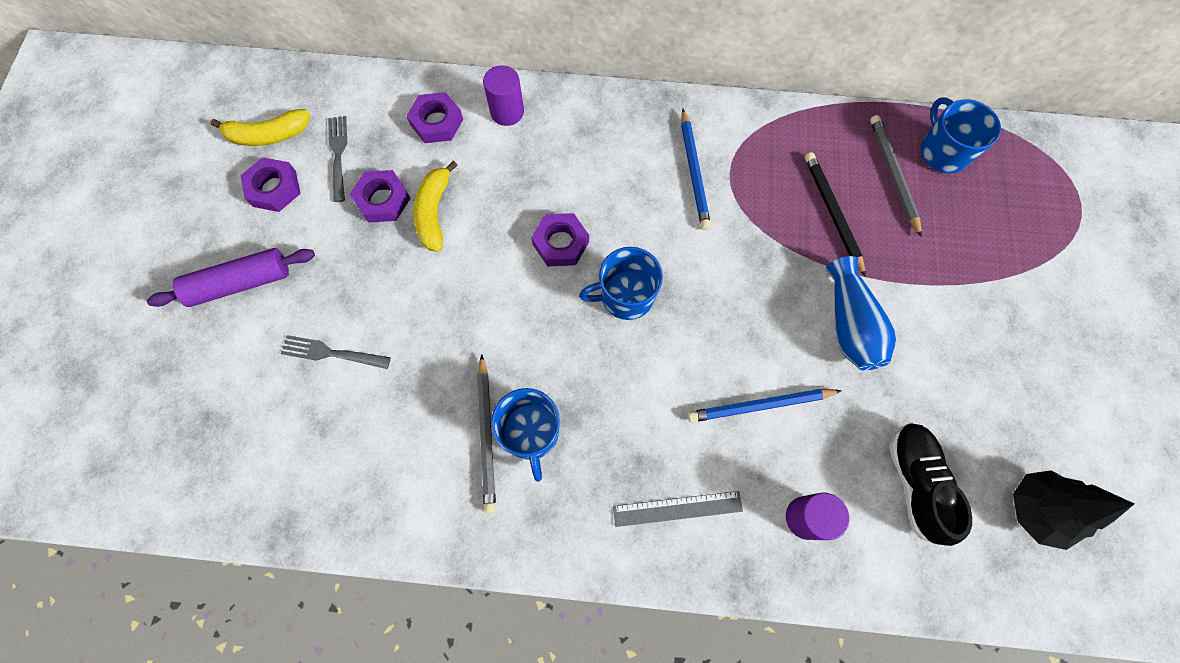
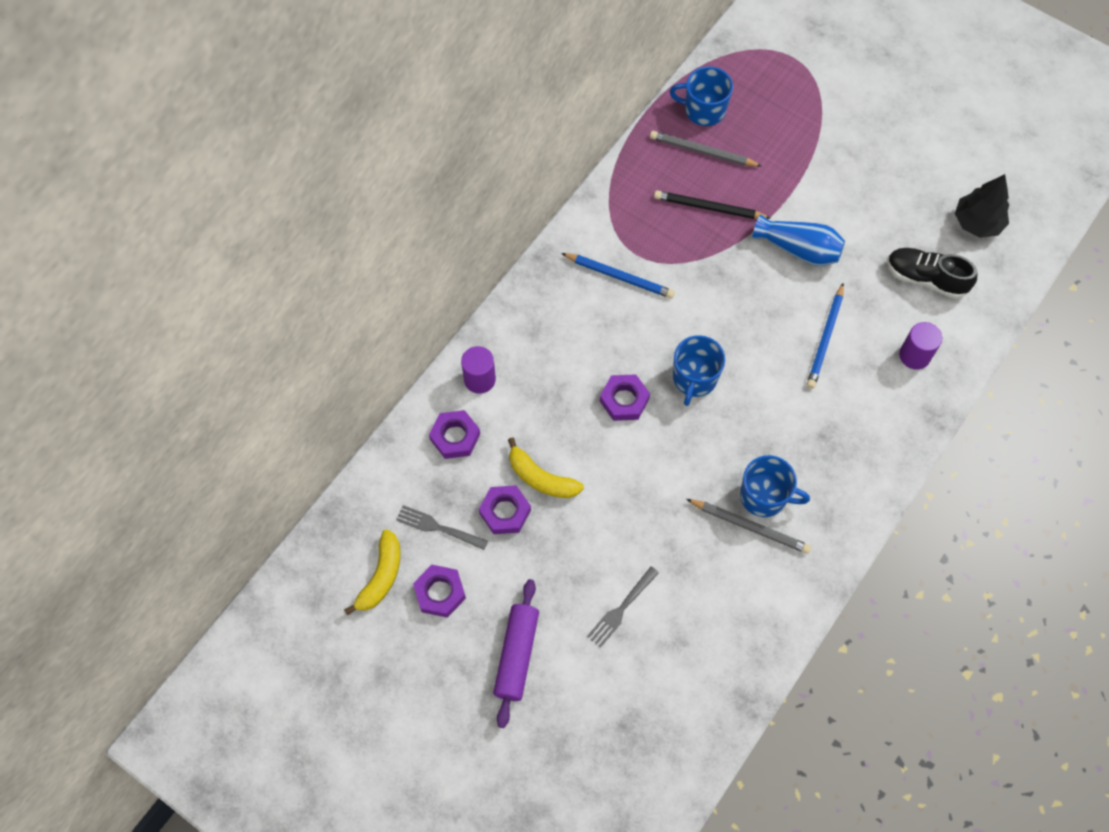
camera: 60 degrees left, 5 degrees down
grey ruler [613,491,743,527] -> none

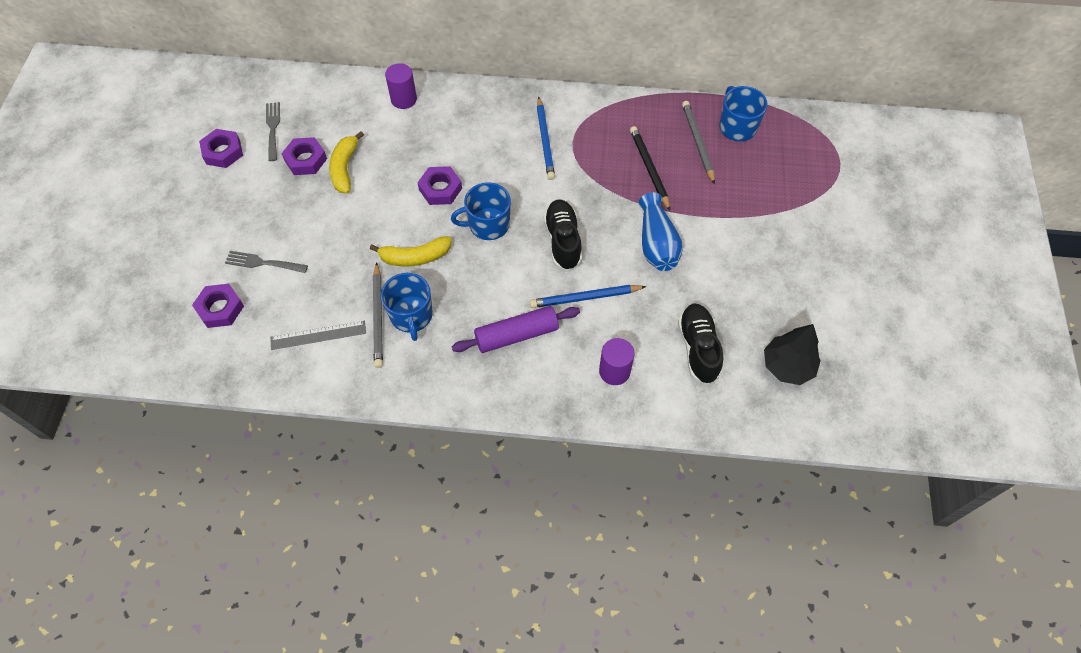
camera: 60 degrees right, 5 degrees down
yellow banana [344,529,400,615] -> yellow banana moved to [370,236,452,266]
purple nut [429,410,480,459] -> purple nut moved to [192,284,244,328]
purple rolling pin [493,579,539,728] -> purple rolling pin moved to [452,306,580,353]
none -> grey ruler [270,321,366,350]
none -> black shoe [544,199,582,271]

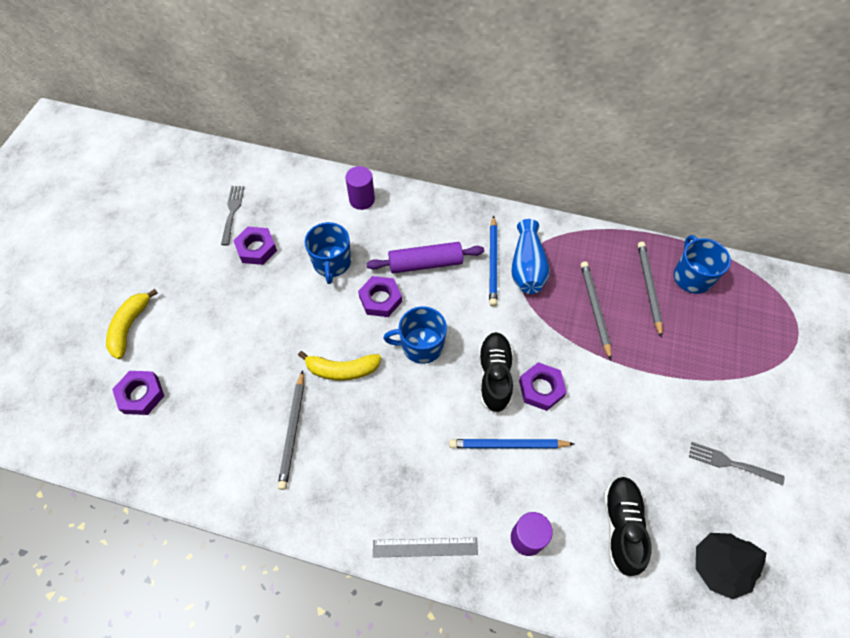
camera: 10 degrees right, 0 degrees up
purple nut [199,129,243,168] -> purple nut moved to [519,362,567,411]
grey fork [225,251,308,273] -> grey fork moved to [689,442,784,485]
grey ruler [270,321,366,350] -> grey ruler moved to [373,538,478,558]
yellow banana [329,131,364,193] -> yellow banana moved to [106,289,158,359]
blue mug [381,273,433,341] -> blue mug moved to [305,222,351,284]
purple rolling pin [452,306,580,353] -> purple rolling pin moved to [366,242,484,273]
black pencil [630,126,670,211] -> grey pencil [581,261,611,360]
blue vase [639,192,683,271] -> blue vase moved to [511,219,550,294]

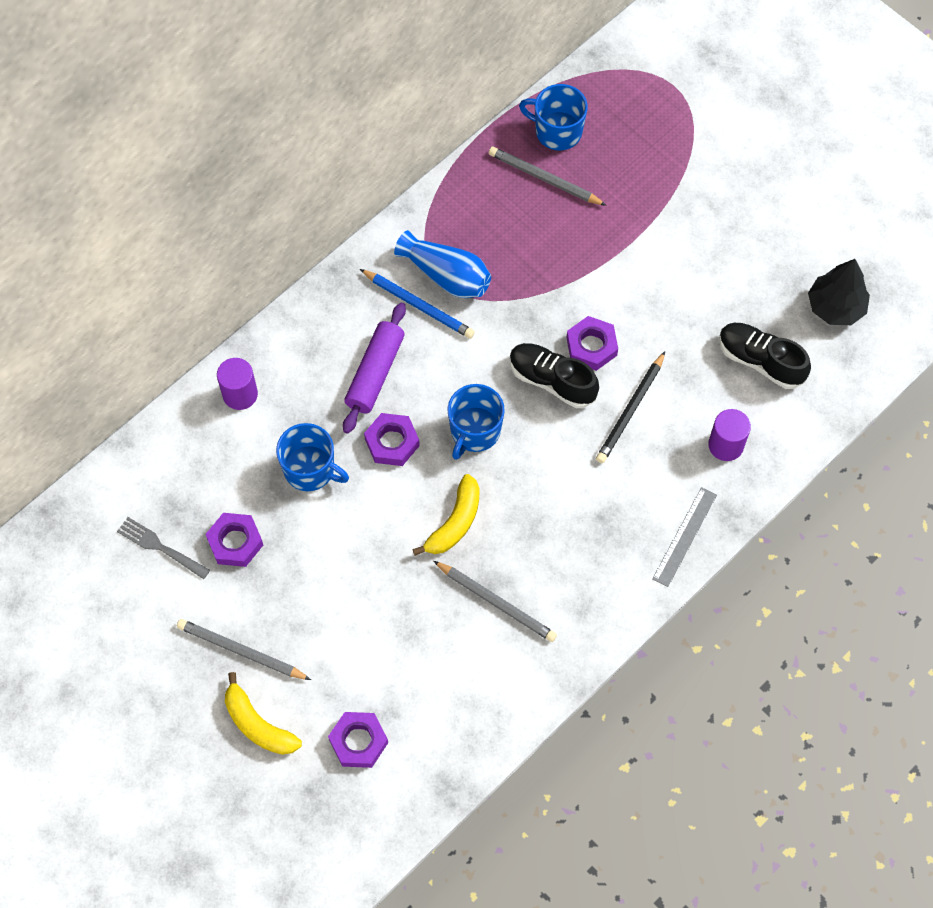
camera: 60 degrees left, 5 degrees up
blue pencil [449,439,574,449] -> black pencil [596,352,665,463]
grey pencil [581,261,611,360] -> grey pencil moved to [177,619,311,680]
grey fork [689,442,784,485] -> none

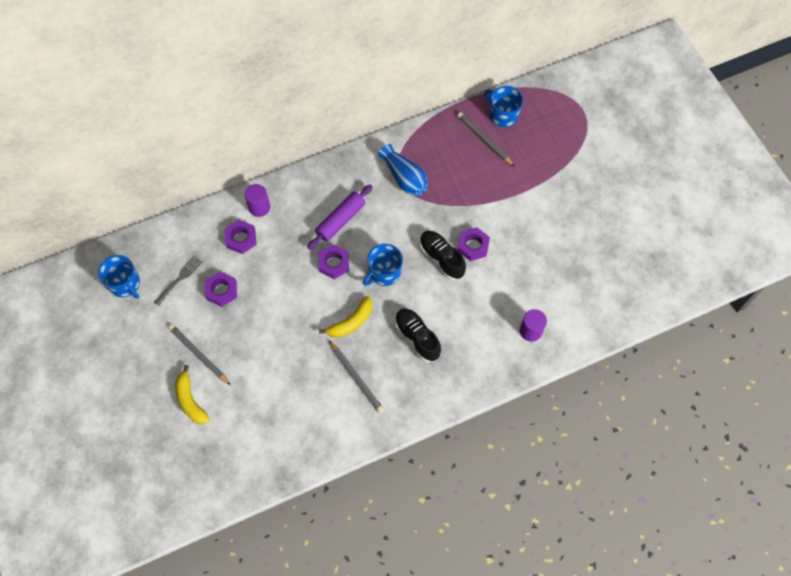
camera: 20 degrees right, 0 degrees up
grey fork [117,517,210,579] -> grey fork turned 75 degrees clockwise [154,256,203,306]
blue mug [276,423,349,491] -> blue mug moved to [98,255,140,299]
purple nut [328,712,388,768] -> purple nut moved to [225,220,257,254]
blue pencil [360,269,475,339] -> none
black pencil [596,352,665,463] -> none
grey ruler [652,487,717,587] -> none
black shoe [719,323,811,389] -> black shoe moved to [395,308,441,362]
black tree [808,259,870,325] -> none

